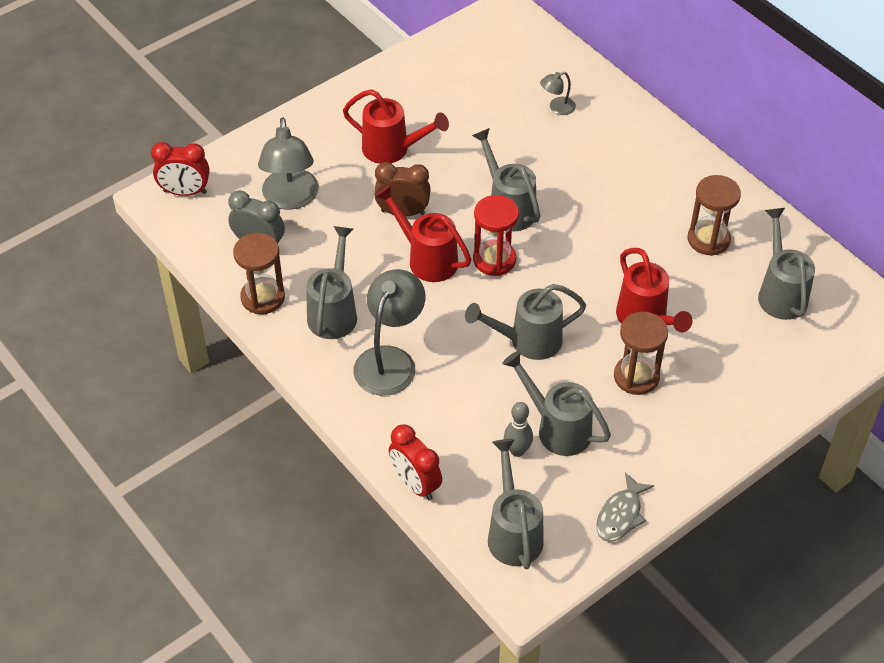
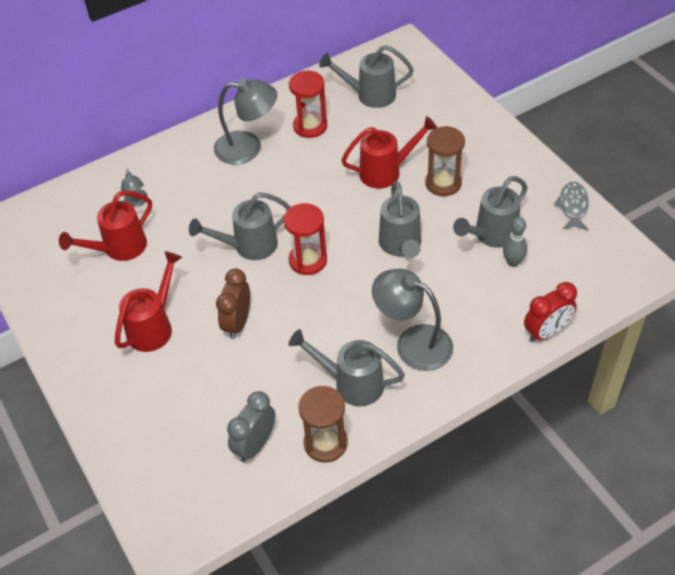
camera: 80 degrees left, 0 degrees up
red clock [151,142,210,196] -> none
grey lamp [258,117,319,210] -> grey lamp moved to [214,78,277,165]
red watering can [375,185,471,282] -> red watering can moved to [59,191,152,261]
grey watering can [488,439,544,569] -> none
grey fish [596,472,654,542] -> grey fish turned 120 degrees counterclockwise [554,182,589,230]
brown hourglass [688,175,741,256] -> red hourglass [289,71,327,138]

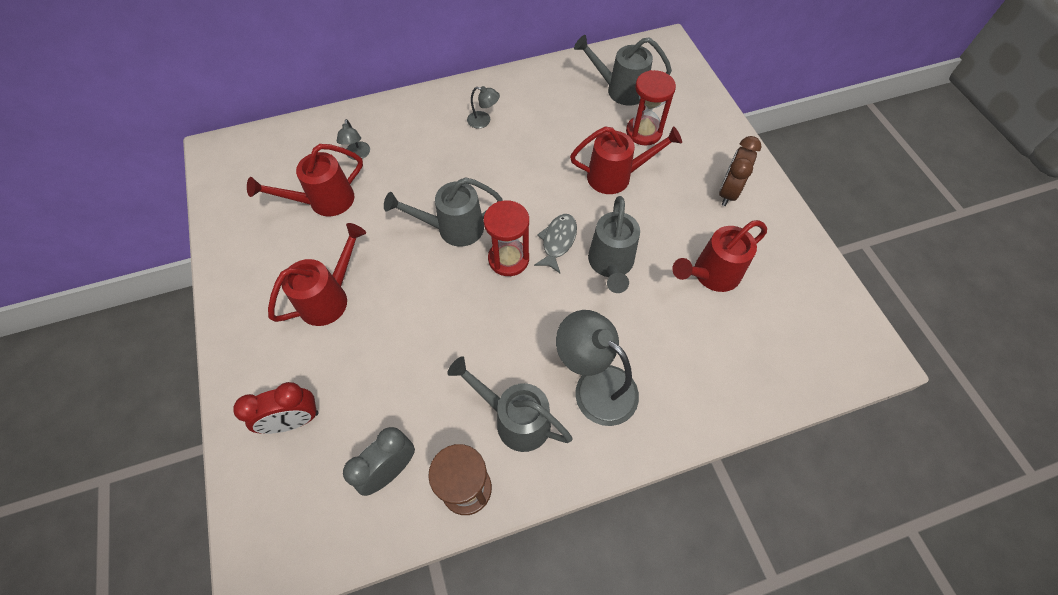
camera: 10 degrees right, 10 degrees up
grey lamp [214,78,277,165] -> grey lamp [467,86,500,129], size x0.48
brown clock [216,268,250,339] -> brown clock moved to [719,136,762,206]
red hourglass [289,71,327,138] -> red hourglass moved to [626,70,676,145]
brown hourglass [425,126,465,196] -> none
grey watering can [453,176,528,248] -> red watering can [672,220,767,292]
grey bowling pin [503,217,527,267] -> none
red clock [524,282,577,342] -> red clock moved to [233,382,319,434]
grey fish [554,182,589,230] -> grey fish moved to [534,214,577,273]

